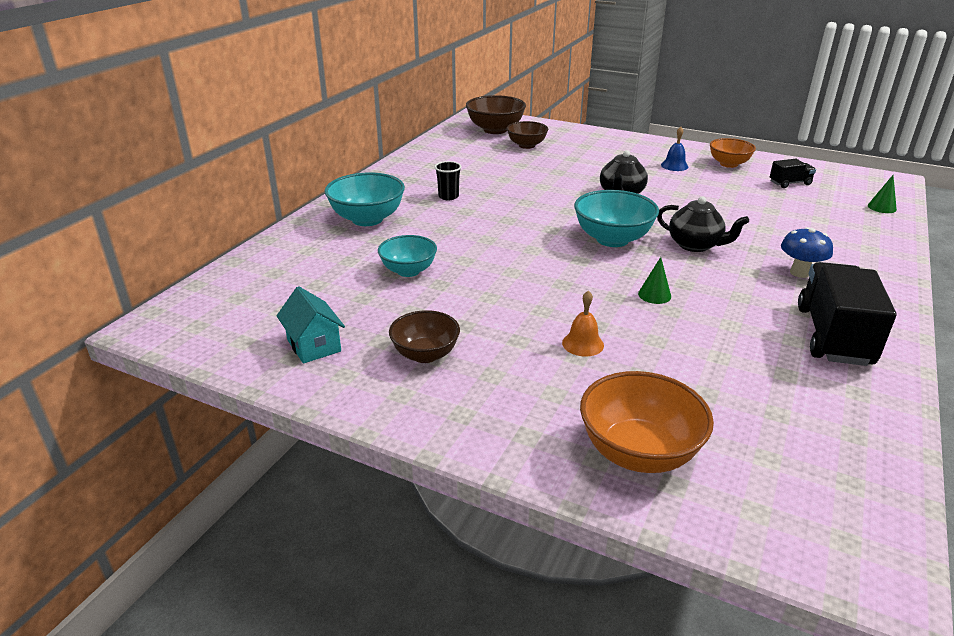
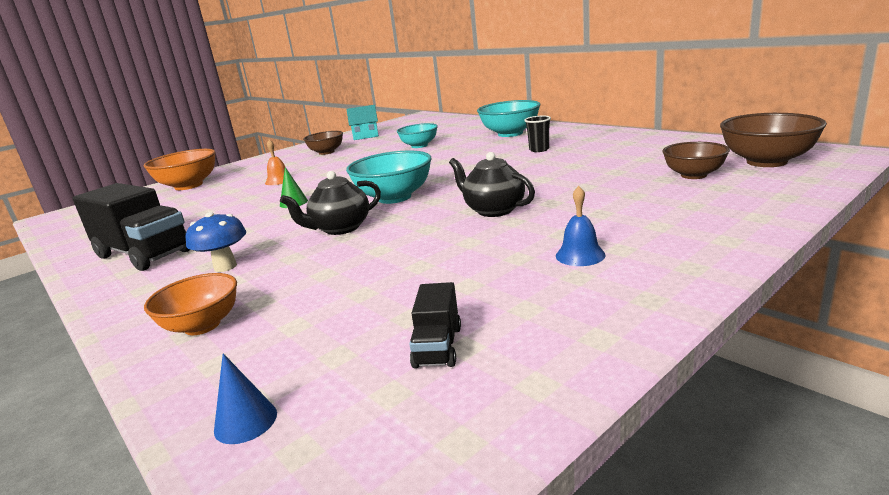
camera: 115 degrees right, 10 degrees down
orange bowl [710,138,756,168] -> orange bowl moved to [144,273,237,335]
green cone [868,175,897,213] -> blue cone [214,353,277,444]

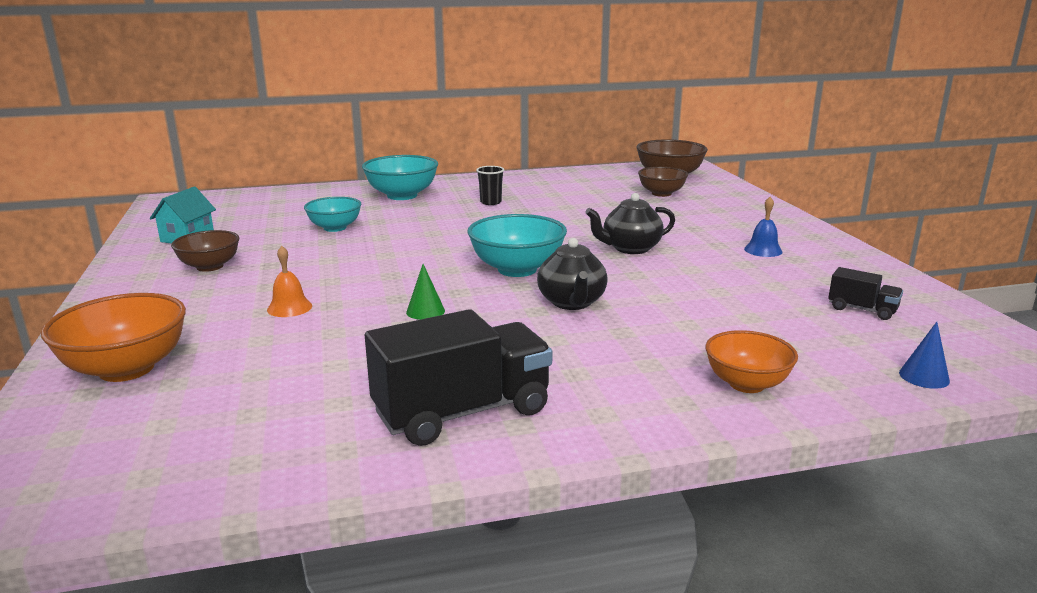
camera: 65 degrees left, 0 degrees up
blue mushroom [186,212,246,272] -> none

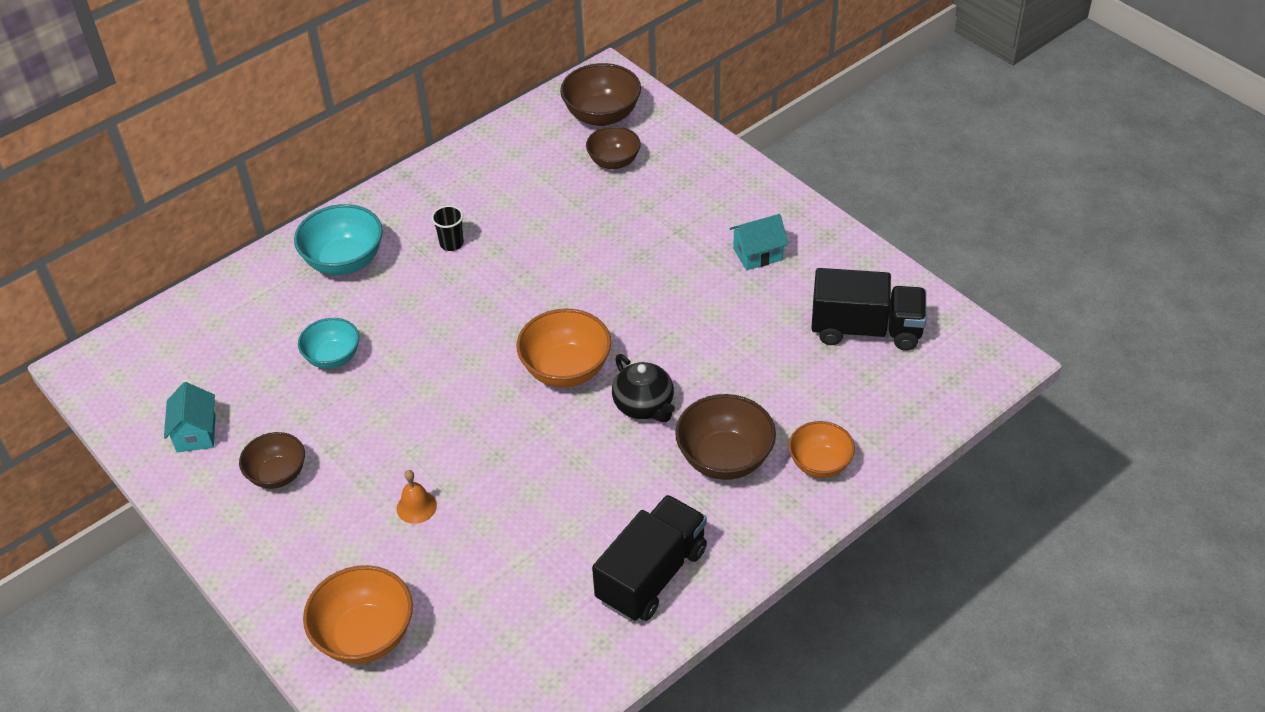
camera: 25 degrees left, 25 degrees up
green cone [406,264,445,320] -> none
turquoise bowl [467,214,567,277] -> orange bowl [516,308,611,388]
black teapot [585,193,675,254] -> none
blue bell [744,197,783,257] -> turquoise house [730,214,788,270]
black truck [828,267,903,320] -> black truck [811,268,926,351], size x2.08
blue cone [899,322,950,389] -> none
none -> brown bowl [675,394,776,480]

